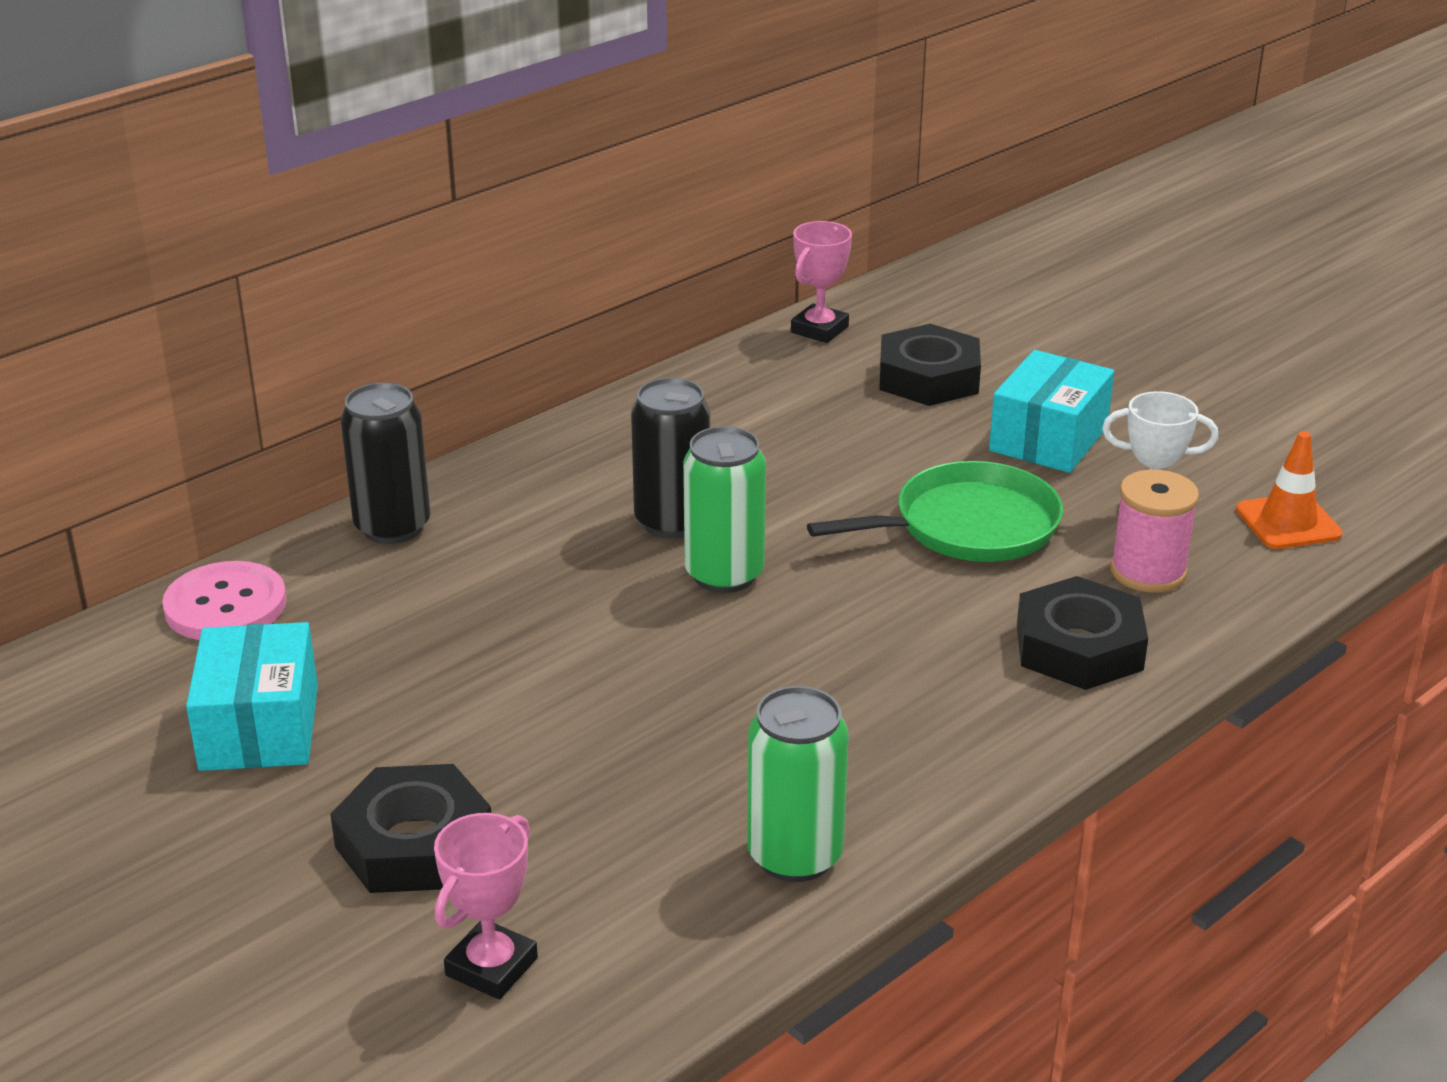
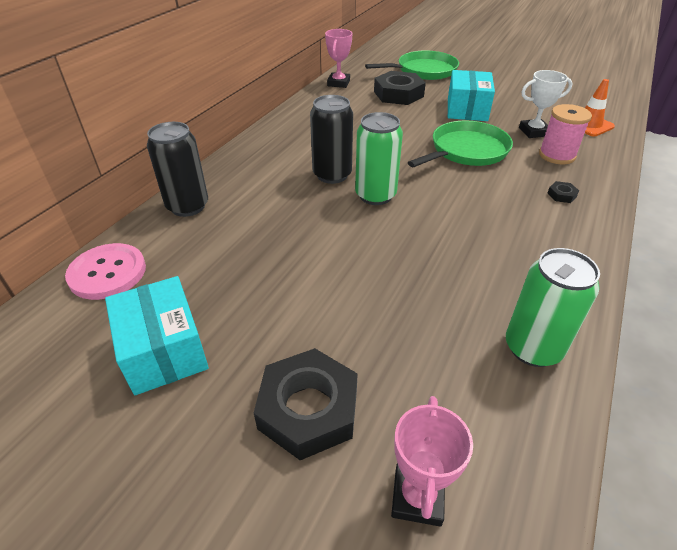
camera: 20 degrees left, 10 degrees up
black nut [1017,576,1148,690] -> black nut [547,181,579,203], size x0.41
none -> green pan [365,50,459,80]

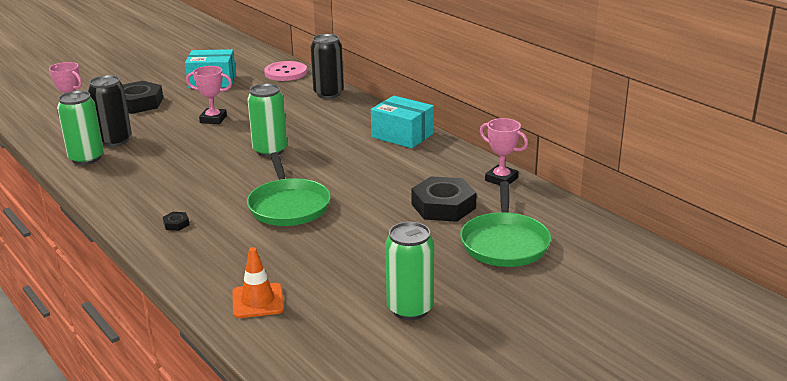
camera: 115 degrees right, 15 degrees down
black can [310,95,353,184] -> black can moved to [88,75,132,147]
turquoise box [448,70,495,121] -> turquoise box moved to [371,96,434,148]
white trophy [519,70,573,138] -> none
pink spool [539,104,592,164] -> none
none -> pink trophy [186,66,232,124]
none -> green can [385,222,434,320]

